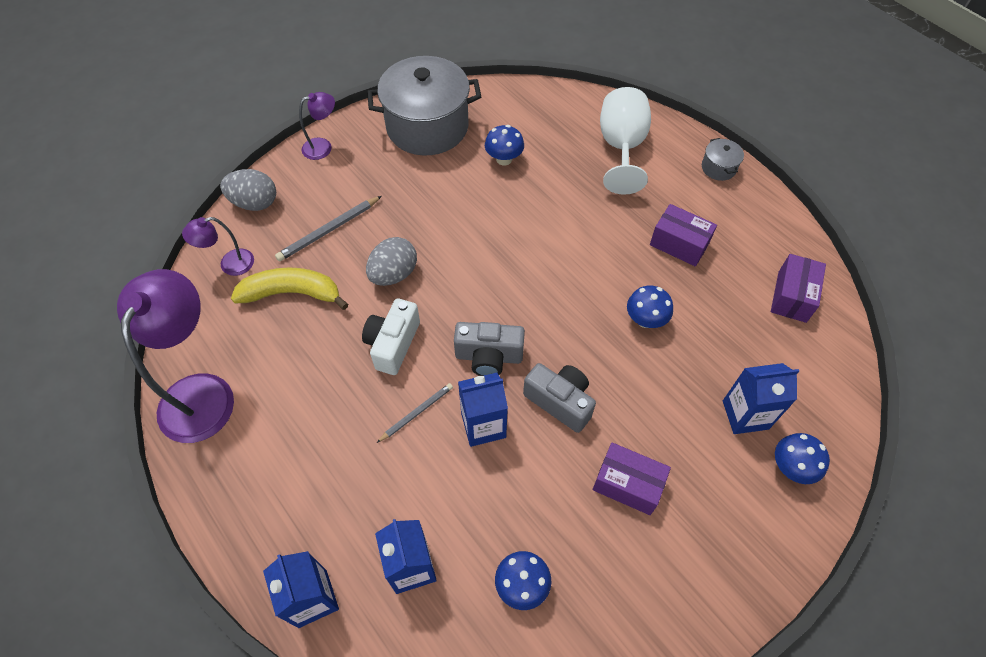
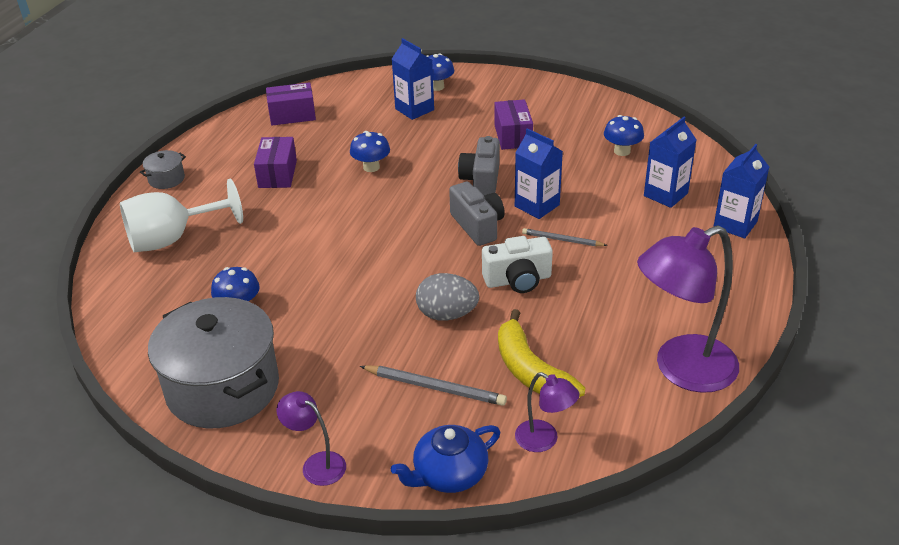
camera: 120 degrees left, 20 degrees down
grey egg [220,169,276,211] -> blue teapot [391,425,500,493]

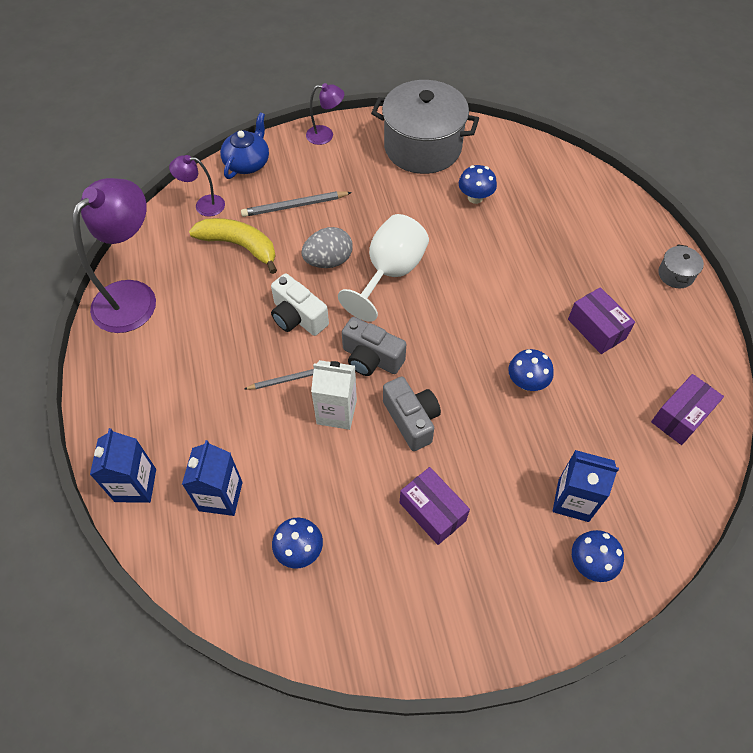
camera: 145 degrees right, 20 degrees up
white goblet [120,179,243,252] -> white goblet moved to [338,214,429,322]
white camera [482,236,553,293] -> white camera turned 90 degrees counterclockwise [271,273,329,336]
blue carton [515,128,563,219] -> white carton [311,360,357,430]

